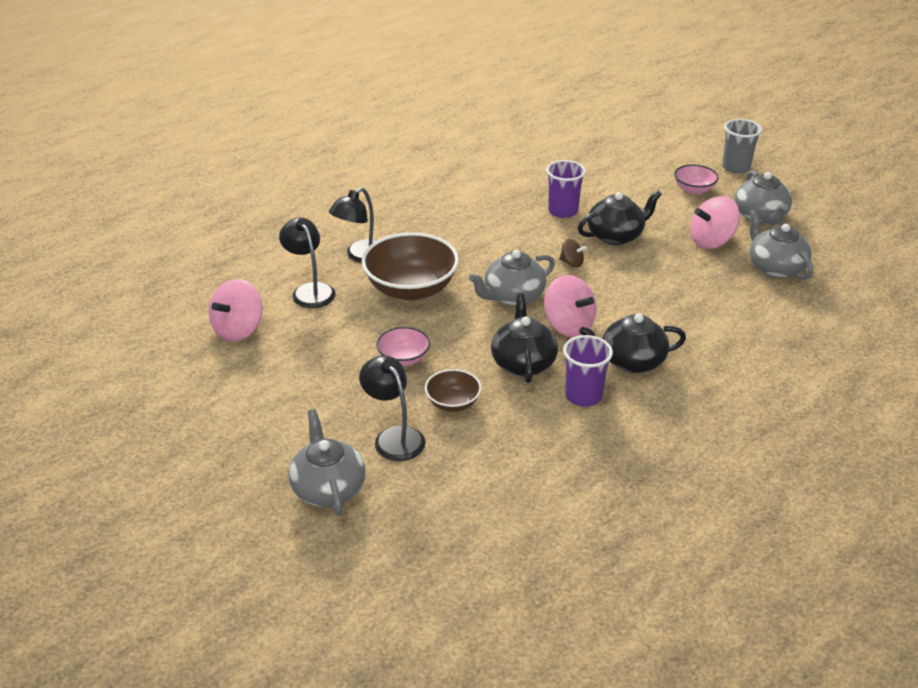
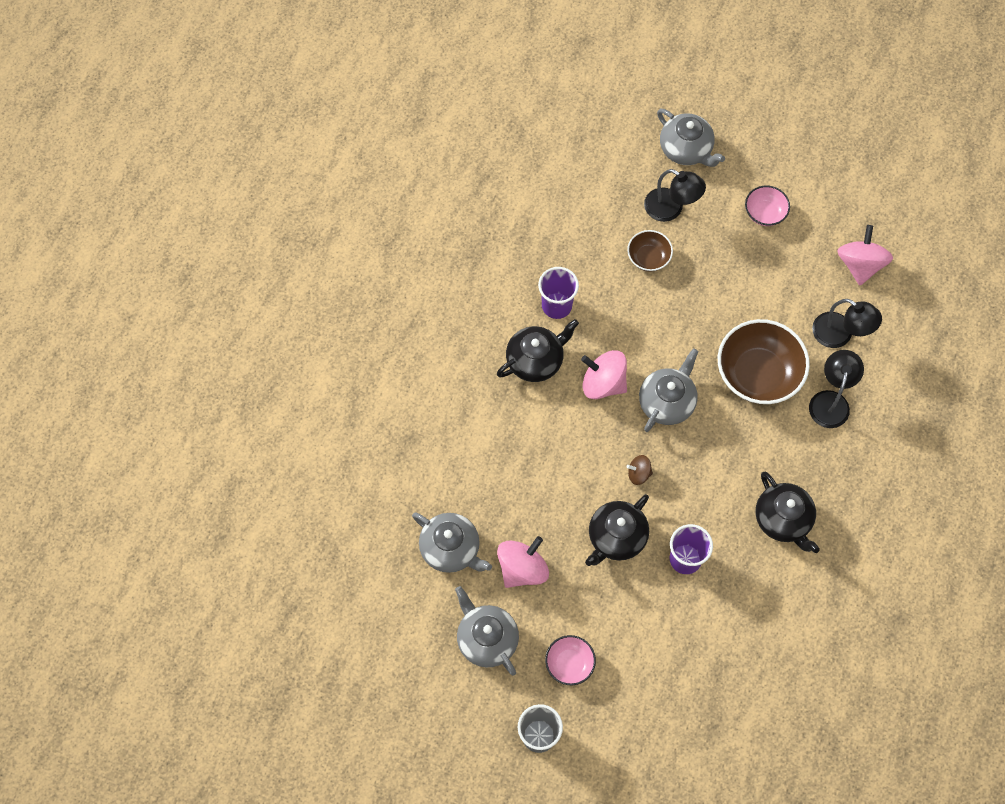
camera: 155 degrees right, 30 degrees up
pink bowl [376,327,430,366] -> pink bowl moved to [745,186,790,226]
black teapot [491,293,558,383] -> black teapot moved to [756,472,820,553]

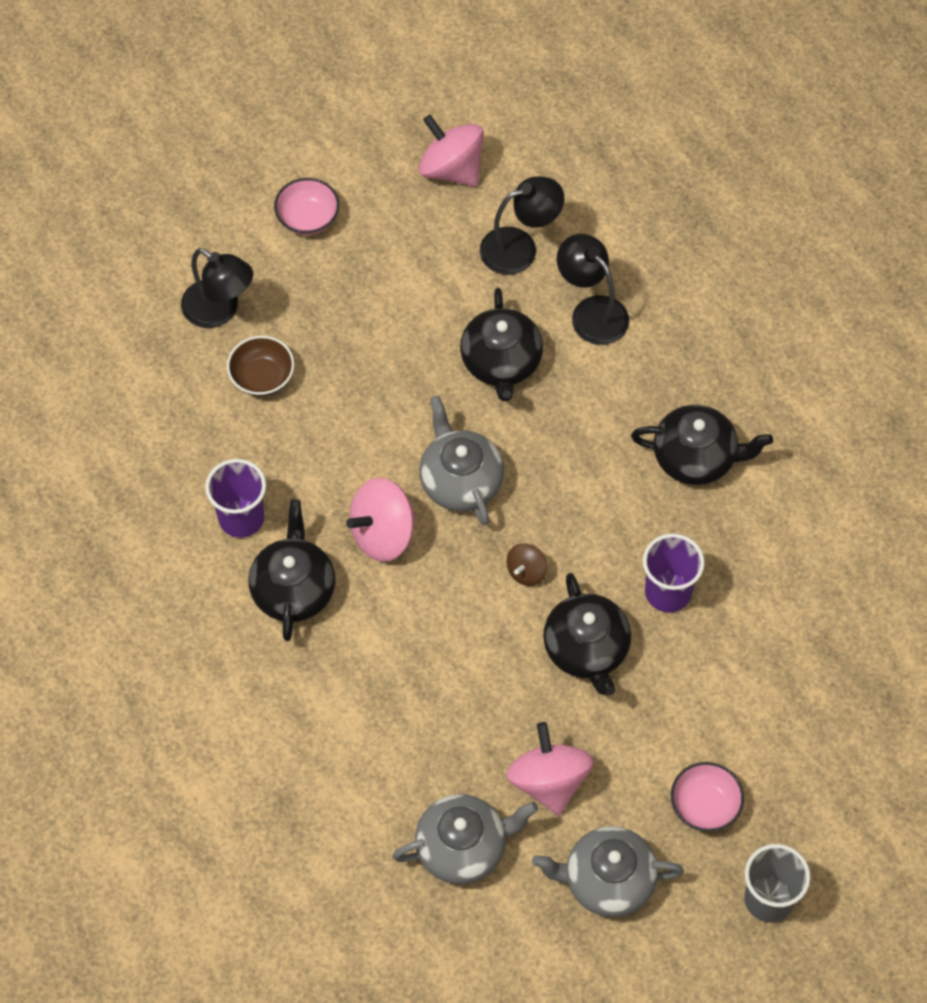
camera: 55 degrees left, 5 degrees down
black lamp [644,169,706,222] -> black lamp turned 60 degrees clockwise [181,248,253,328]
grey teapot [657,109,725,167] -> none
brown bowl [718,319,810,404] -> black teapot [460,288,543,401]

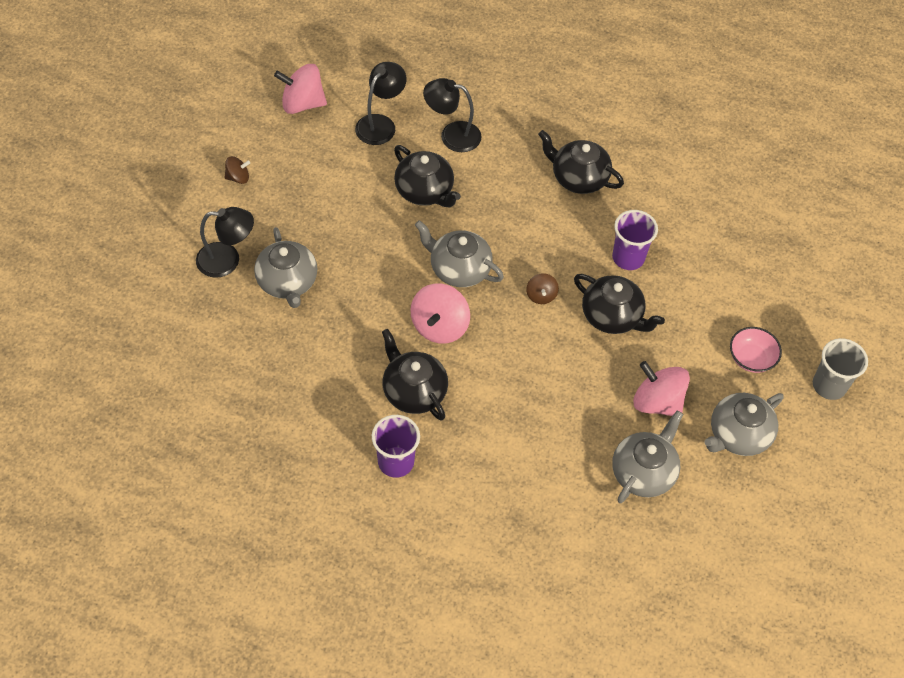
camera: 40 degrees left, 5 degrees down
purple cup [205,459,266,538] -> purple cup moved to [372,415,420,478]
brown bowl [227,336,294,396] -> grey teapot [254,227,317,308]
pink bowl [274,178,339,235] -> brown spinning top [224,156,250,184]
black teapot [631,405,773,485] -> black teapot turned 120 degrees counterclockwise [538,130,624,194]

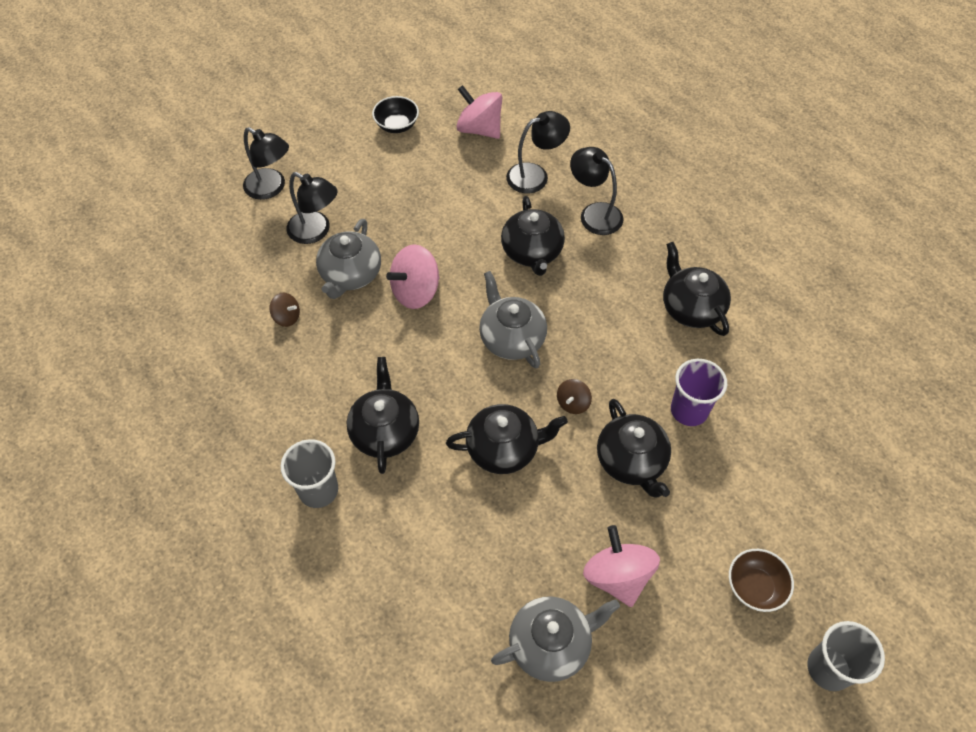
camera: 35 degrees right, 0 degrees up
brown spinning top [224,156,250,184] -> brown spinning top moved to [269,293,300,327]
purple cup [372,415,420,478] -> grey cup [281,439,338,508]
pink spinning top [410,283,470,344] -> pink spinning top moved to [386,244,439,309]
grey teapot [704,393,784,456] -> none
pink bowl [730,327,782,373] -> brown bowl [729,549,794,612]
none -> black lamp [243,127,289,200]
none -> black bowl [372,96,419,133]
none -> black teapot [446,404,568,474]

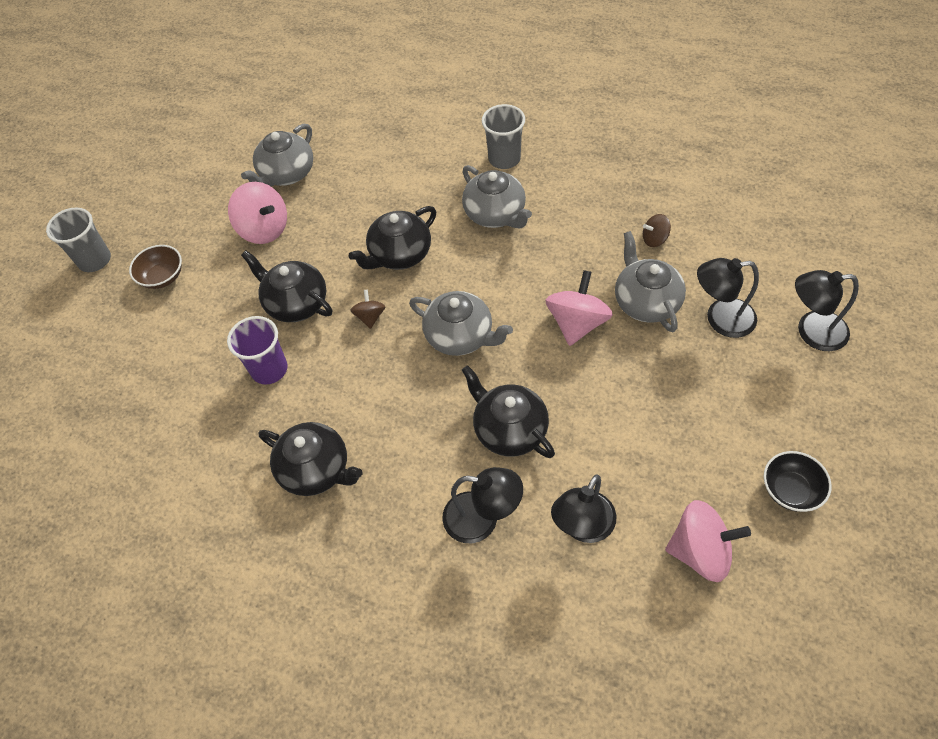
camera: 150 degrees right, 0 degrees up
black teapot [347,357,419,474] -> grey teapot [462,165,532,228]

